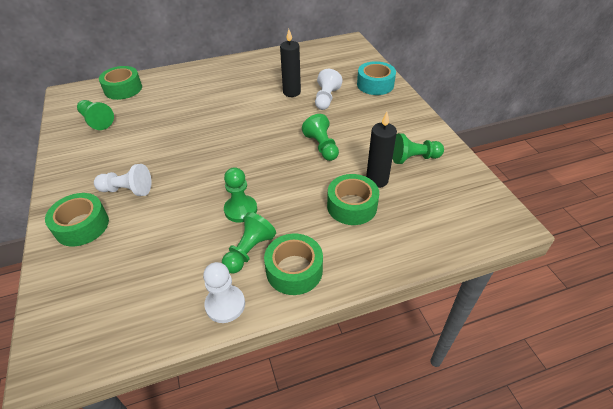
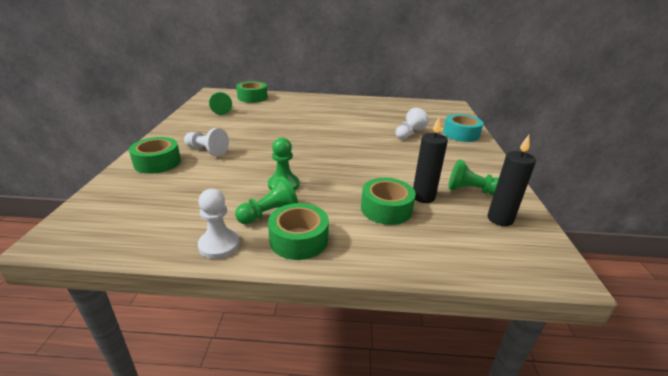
camera: 20 degrees right, 15 degrees down
black candle [280,29,301,97] -> black candle moved to [488,135,536,226]
green pawn [302,114,339,161] -> none

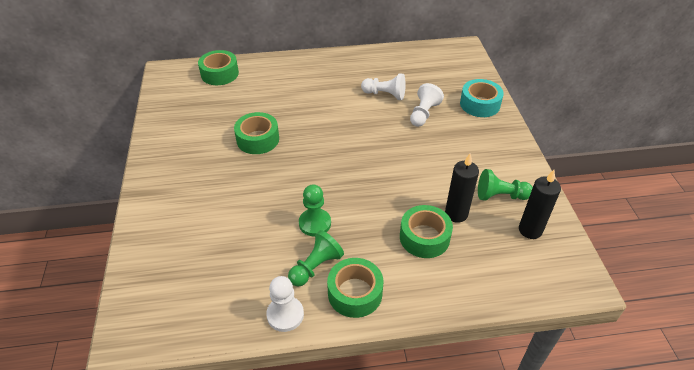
camera: 10 degrees left, 15 degrees up
green tape [129,137,181,174] -> green tape moved to [234,112,279,154]
white pawn [184,128,229,156] -> white pawn moved to [361,74,406,100]
green pawn [209,92,232,115] -> none

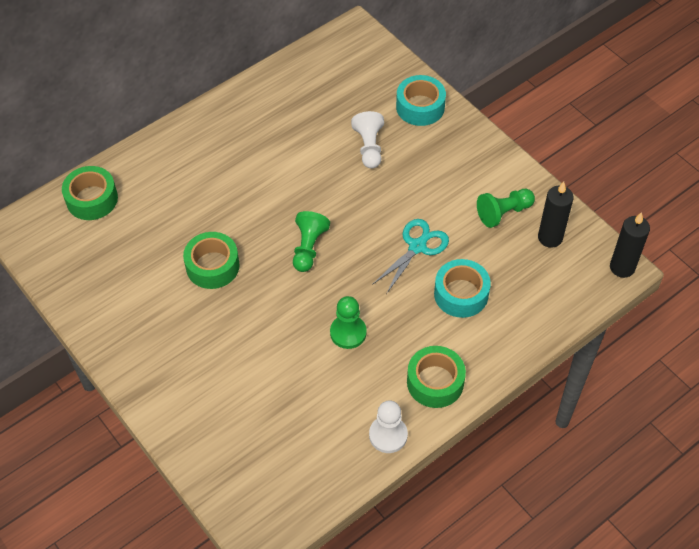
camera: 30 degrees left, 10 degrees up
green pawn [288,230,344,286] -> green pawn moved to [293,211,330,272]
white pawn [361,74,406,100] -> none
green tape [400,205,453,258] -> turquoise tape [434,259,491,318]
black candle [445,153,479,223] -> black candle moved to [610,212,650,278]
none -> turquoise scissors [372,219,449,294]

